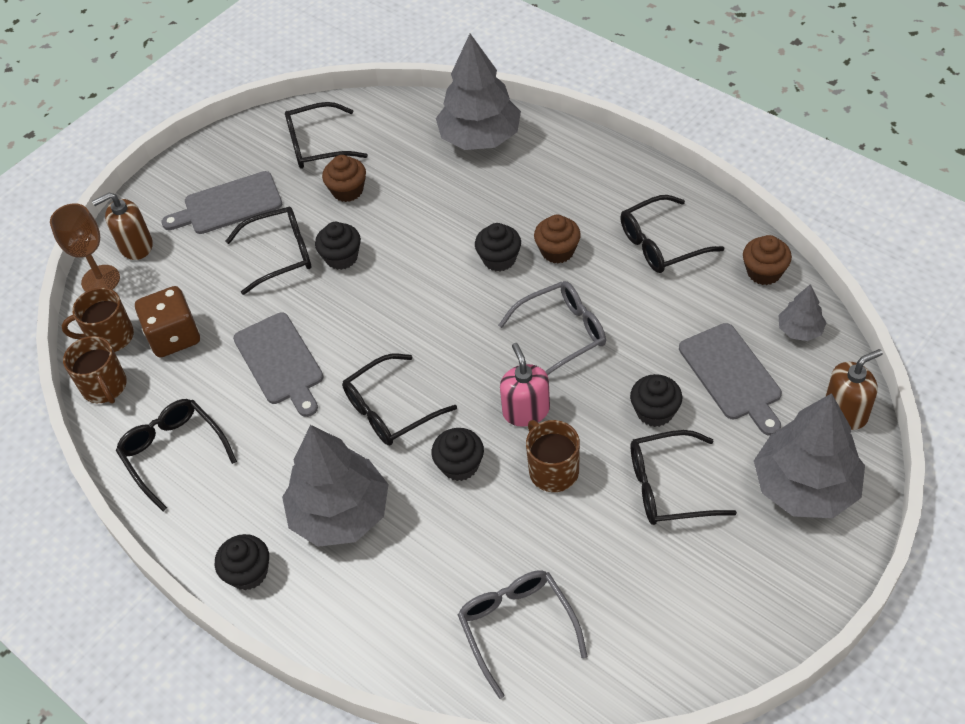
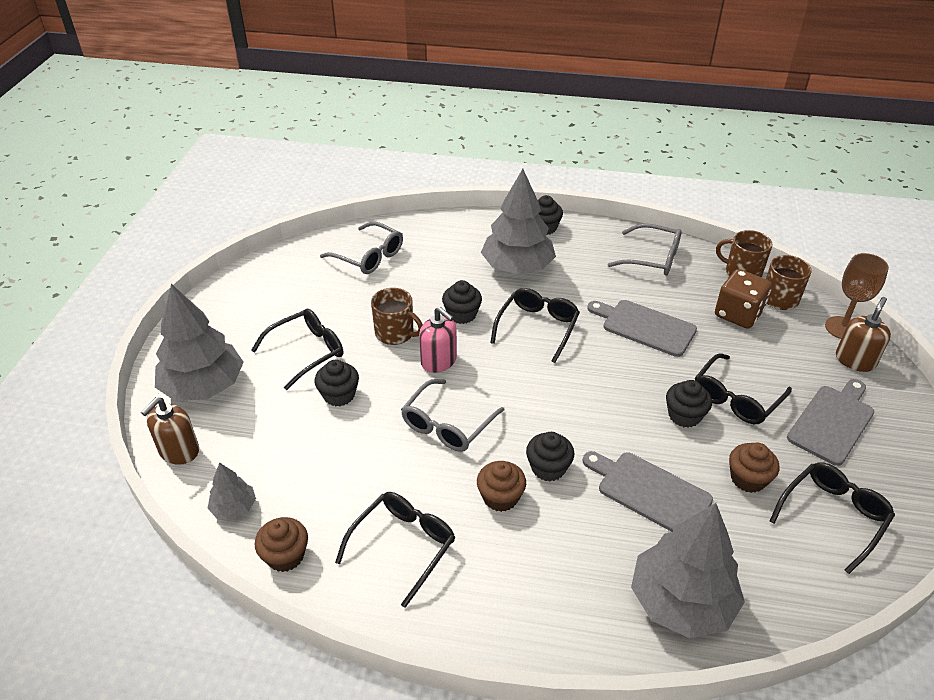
camera: 145 degrees right, 10 degrees down
black glasses [116,399,237,511] -> grey glasses [608,223,682,276]
grey cutting board [679,323,782,436] -> grey cutting board moved to [583,451,713,532]

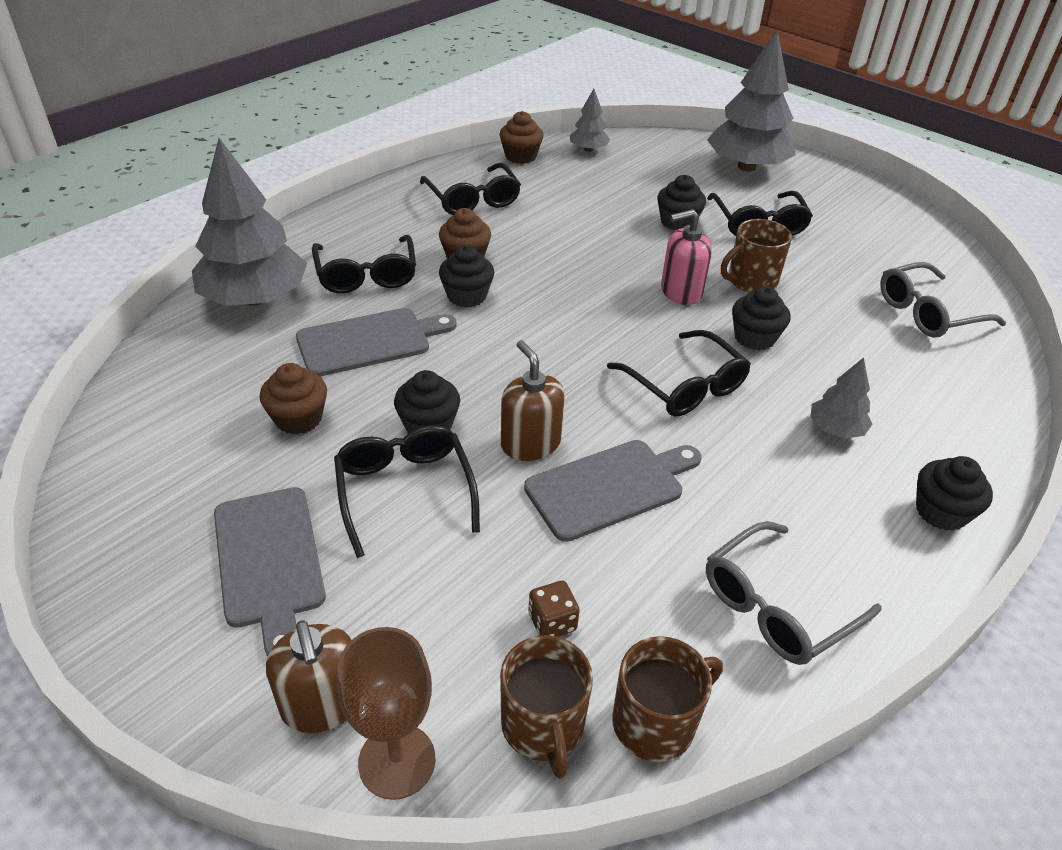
camera: 120 degrees right, 0 degrees up
brown soap dispenser [141,397,199,465] -> brown soap dispenser moved to [501,340,565,461]
grey glasses [401,379,505,452] -> none
grey tree [481,169,556,274] -> grey tree [810,358,872,439], size x0.48
brown dice [715,269,772,329] -> brown dice [528,581,580,637], size x0.50
black glasses [770,462,895,574] -> black glasses moved to [312,235,416,293]

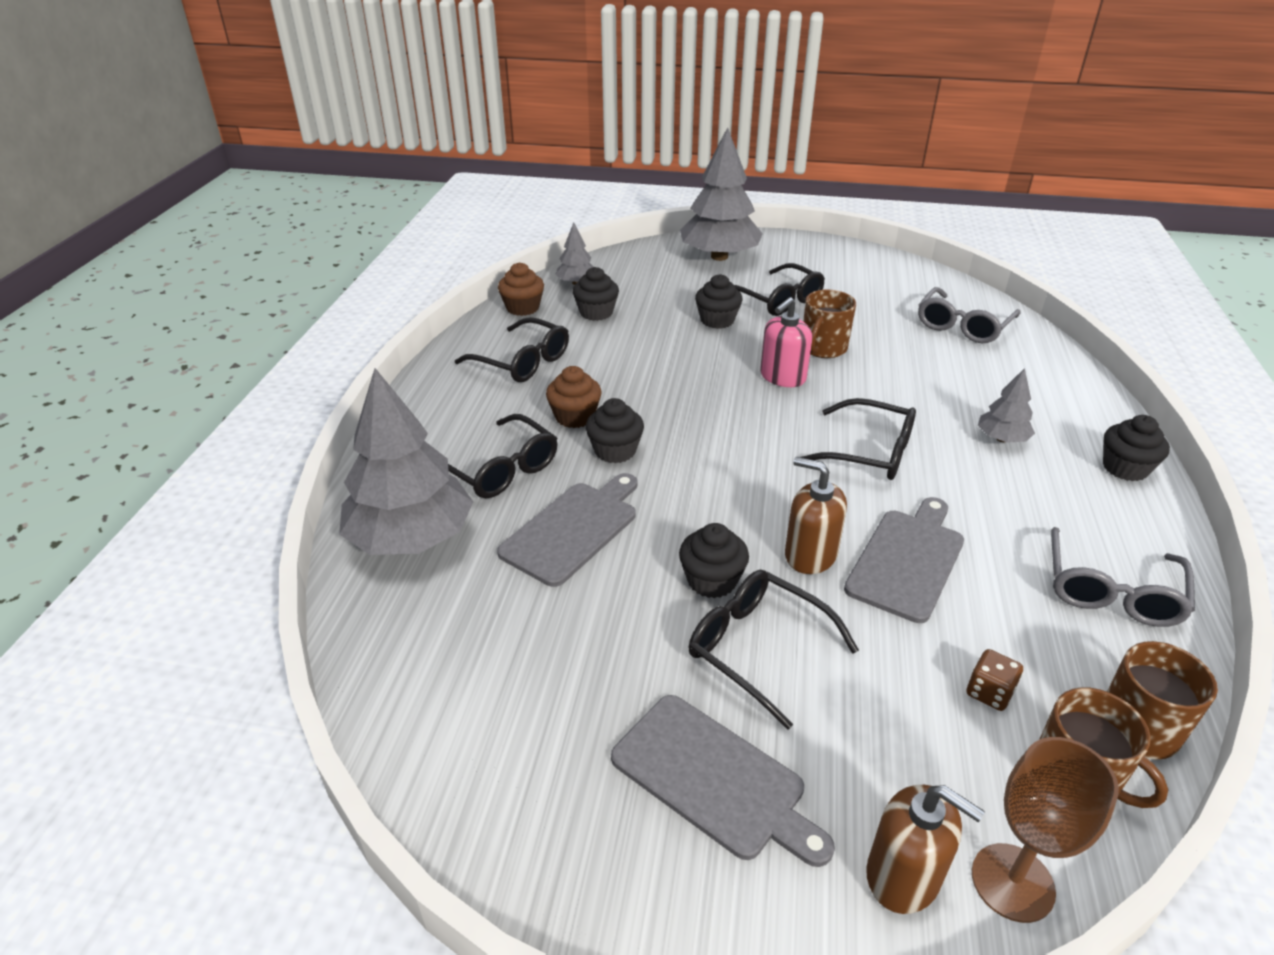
camera: 30 degrees left, 5 degrees down
brown cupcake [260,363,327,434] -> none
black cupcake [732,286,790,351] -> black cupcake moved to [572,267,619,321]

